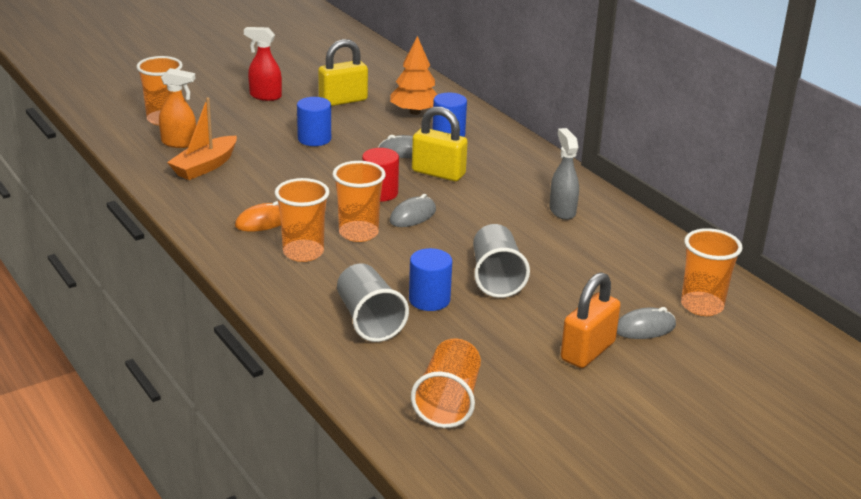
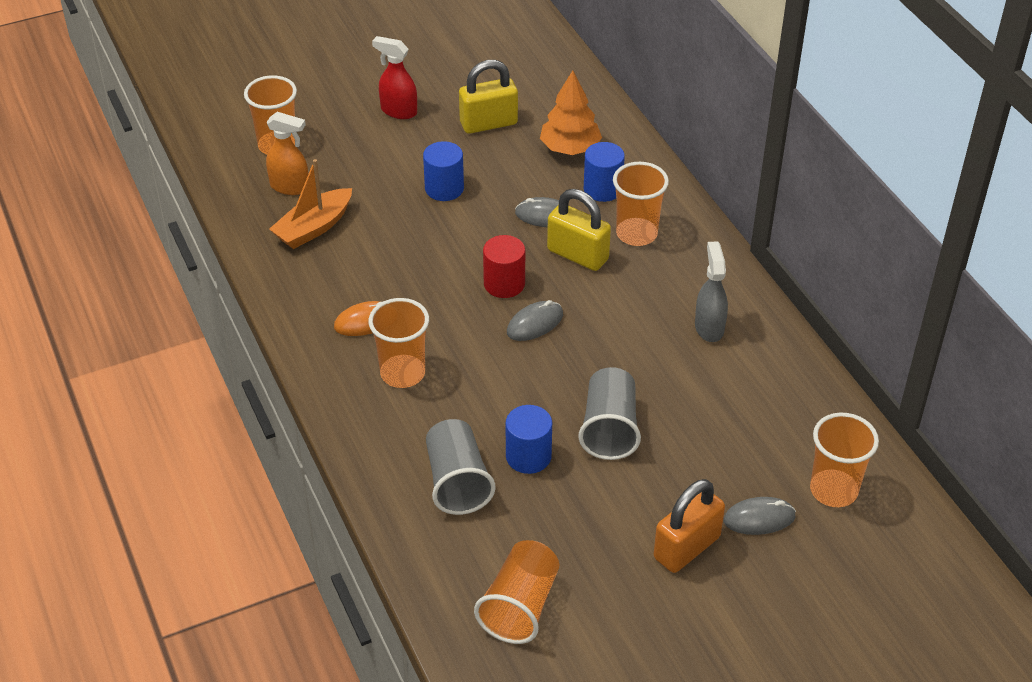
camera: 10 degrees right, 15 degrees up
orange cup [333,161,386,242] -> orange cup moved to [613,162,669,246]

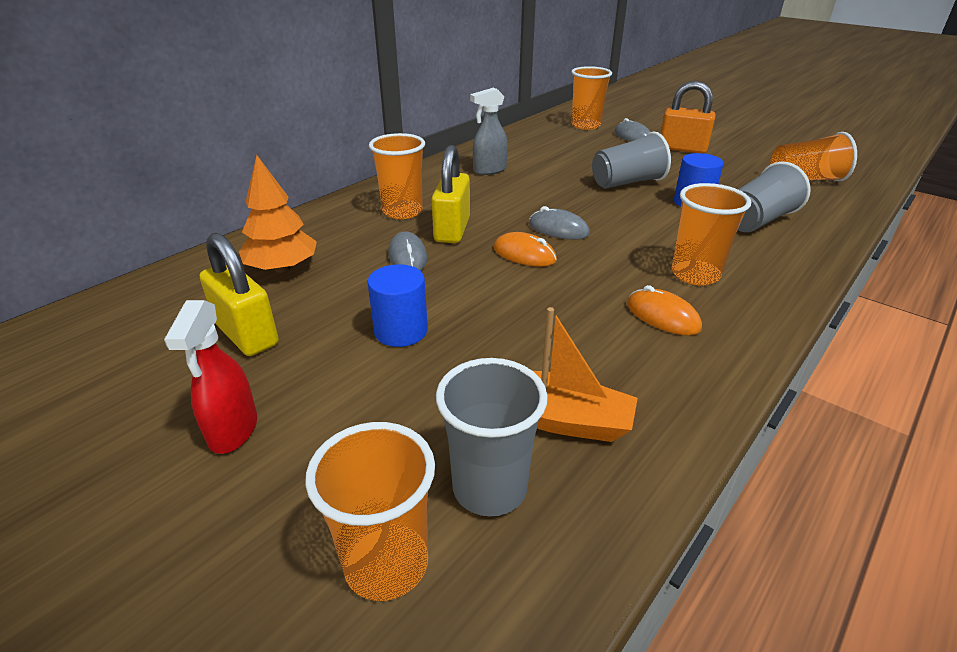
camera: 115 degrees left, 10 degrees down
orange spray bottle [266,112,308,195] -> grey cup [436,358,548,516]
red cylinder [483,235,525,298] -> orange mouse [494,232,557,267]
blue cylinder [584,142,625,202] -> none

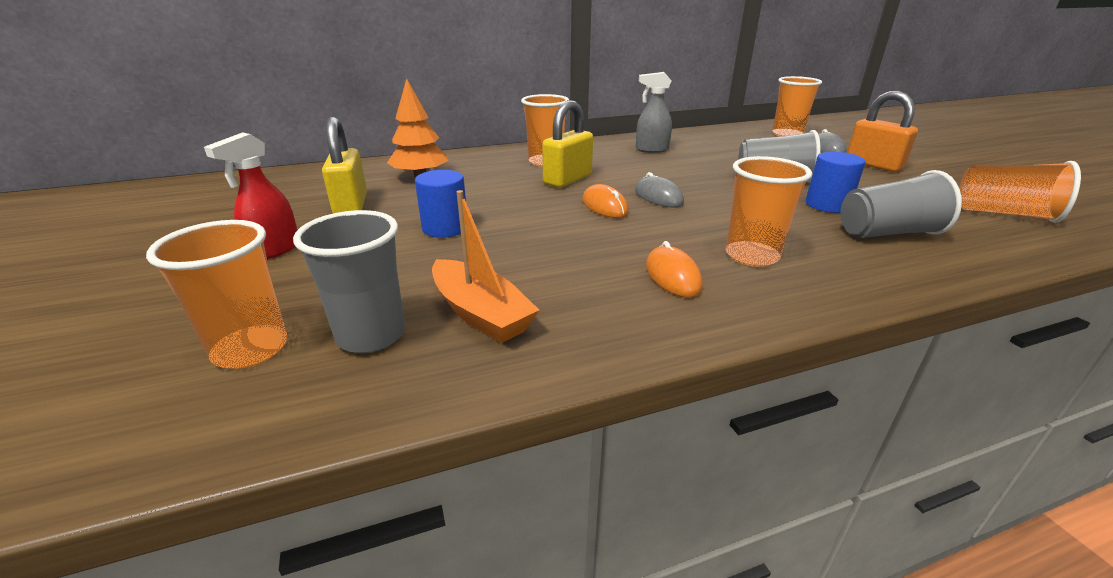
camera: 30 degrees right, 5 degrees down
grey mouse [388,231,427,271] -> none

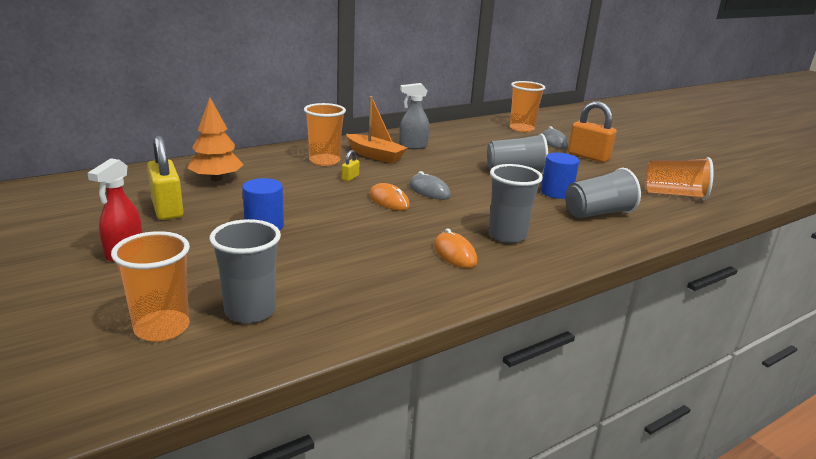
camera: 15 degrees left, 5 degrees down
orange boat [432,190,539,343] -> orange boat moved to [346,96,407,163]
yellow padlock [542,100,593,188] -> yellow padlock [342,150,359,181], size x0.45
orange cup [726,156,812,267] -> grey cup [489,164,543,243]

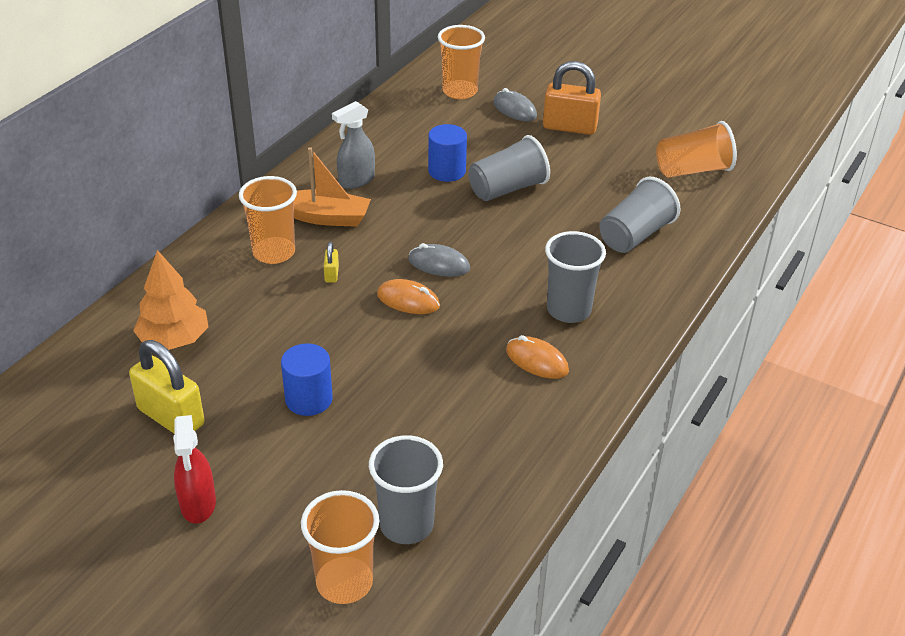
camera: 25 degrees left, 15 degrees up
blue cylinder [541,153,579,199] -> blue cylinder moved to [428,124,467,182]

